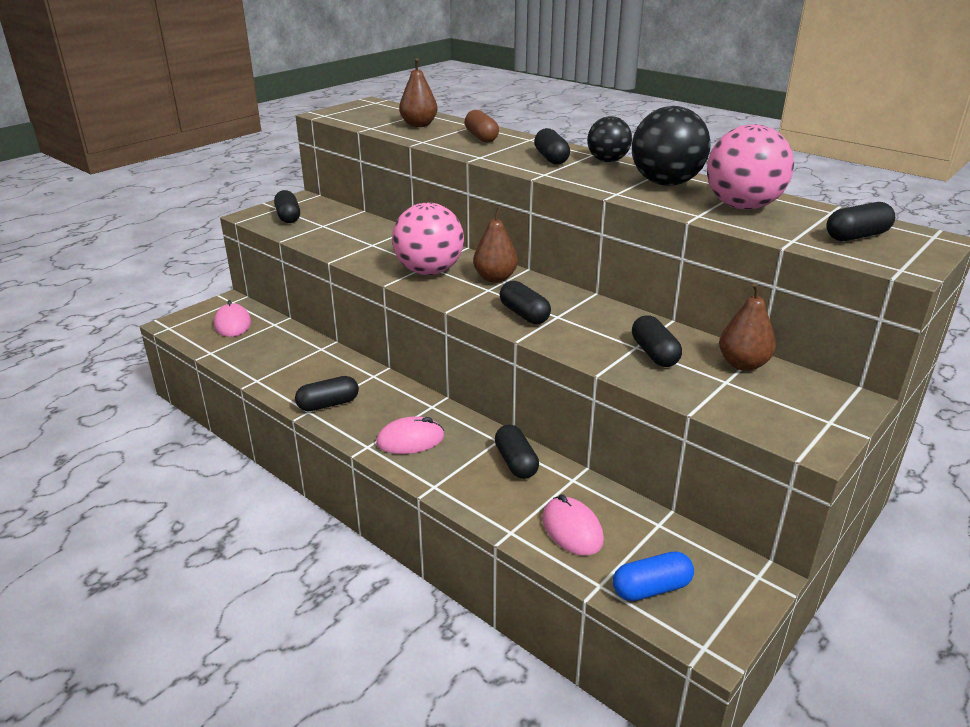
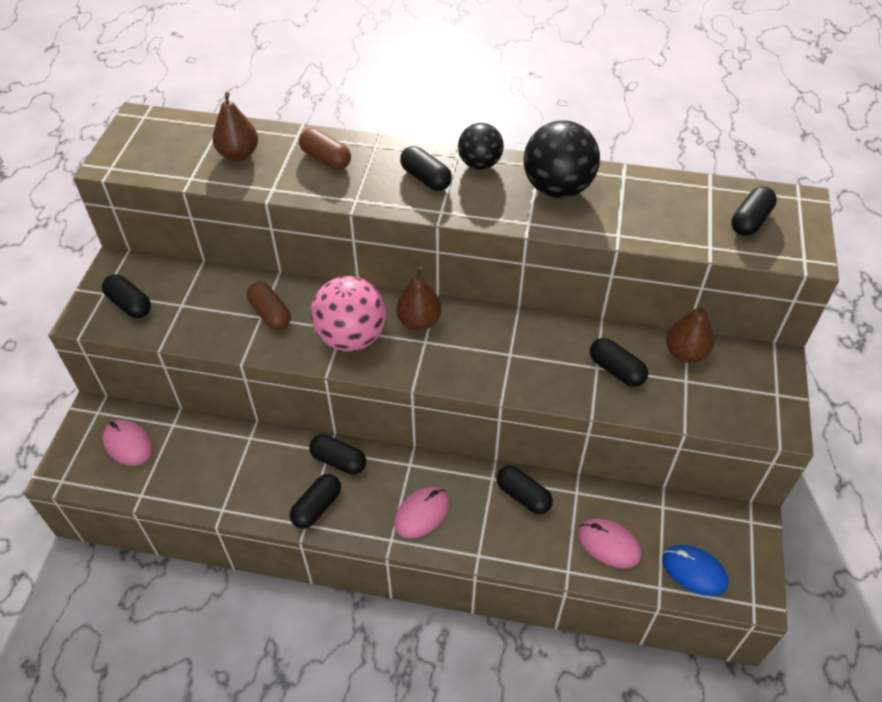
camera: 30 degrees left, 20 degrees up
black capsule [499,281,551,324] -> black capsule moved to [309,434,366,475]
blue capsule [613,551,694,601] -> blue mouse [662,545,729,596]
pink ball [707,124,794,210] -> none
none -> brown capsule [247,282,291,330]

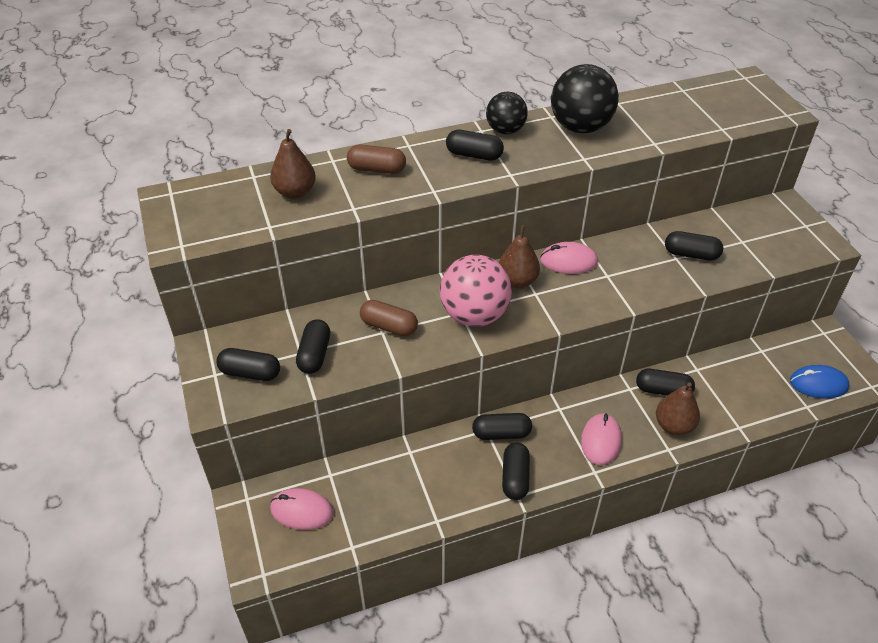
camera: 30 degrees left, 5 degrees down
pink mouse [578,519,641,568] -> pink mouse moved to [540,242,598,274]
brown pear [666,303,714,363] -> brown pear moved to [656,382,700,435]
black capsule [731,186,777,236] -> black capsule moved to [296,319,330,374]

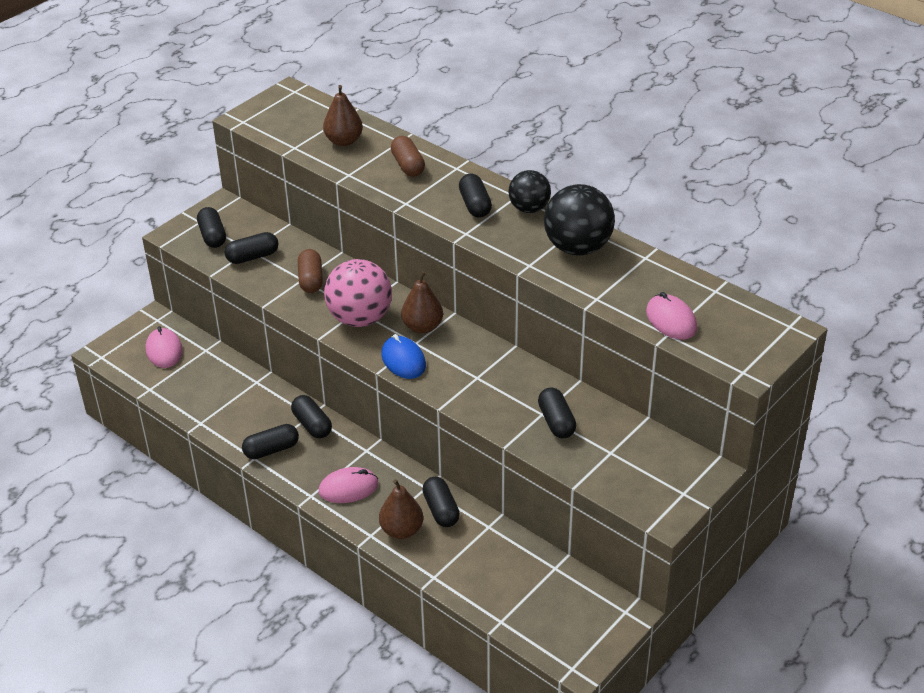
camera: 60 degrees right, 5 degrees down
pink mouse [540,242,598,274] -> pink mouse moved to [646,292,697,340]
blue mouse [790,365,850,399] -> blue mouse moved to [381,334,426,379]

